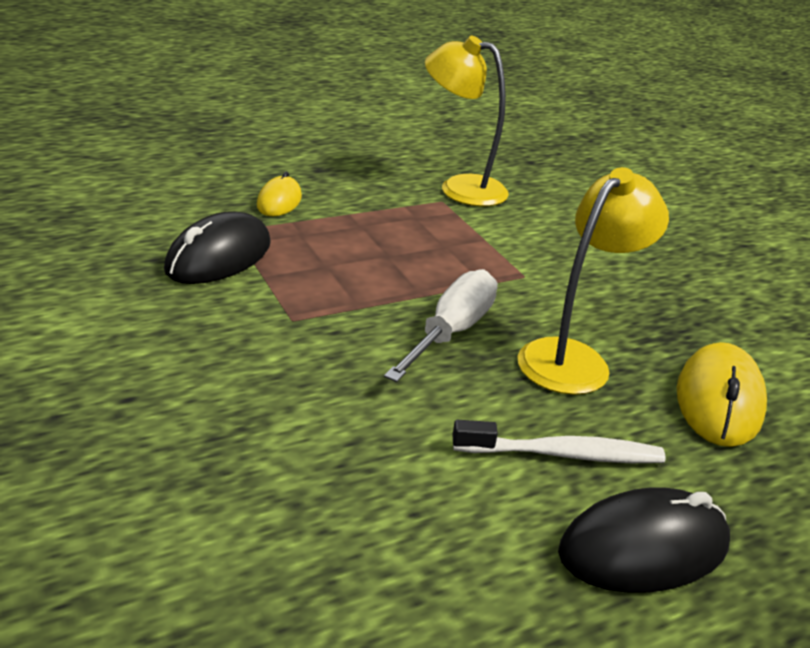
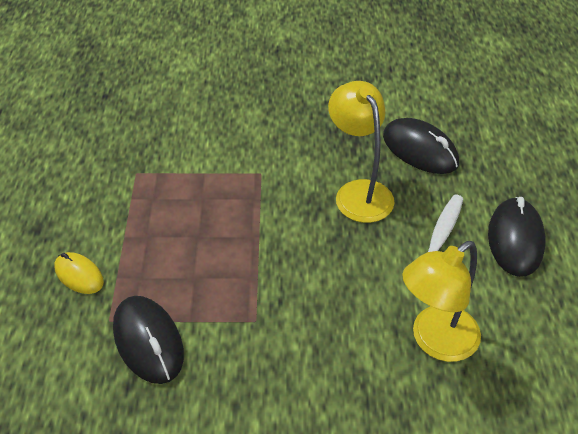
camera: 60 degrees left, 15 degrees up
white screwdriver [384,269,498,382] -> none
yellow lamp [425,36,509,206] -> yellow lamp moved to [402,241,481,362]
yellow mouse [677,342,767,447] -> black mouse [383,118,459,174]

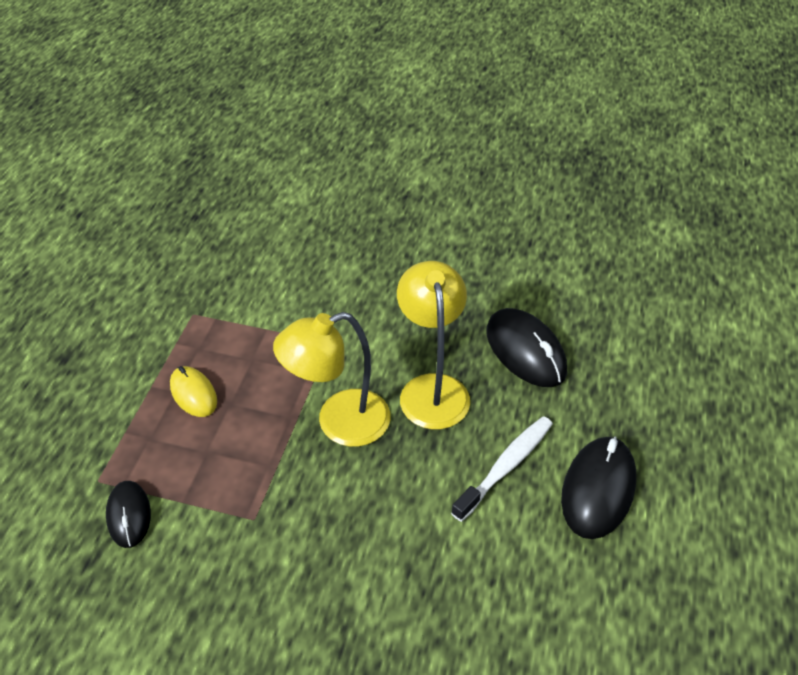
camera: 15 degrees right, 0 degrees up
yellow mouse [54,252,104,294] -> yellow mouse moved to [170,366,217,417]
black mouse [113,296,184,384] -> black mouse [106,481,151,548], size x0.62
yellow lamp [402,241,481,362] -> yellow lamp moved to [273,312,391,447]

